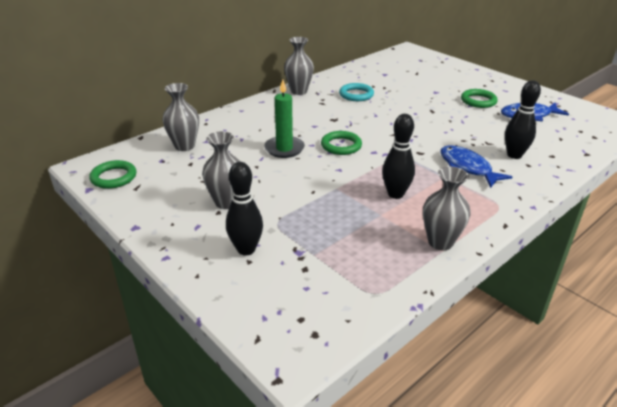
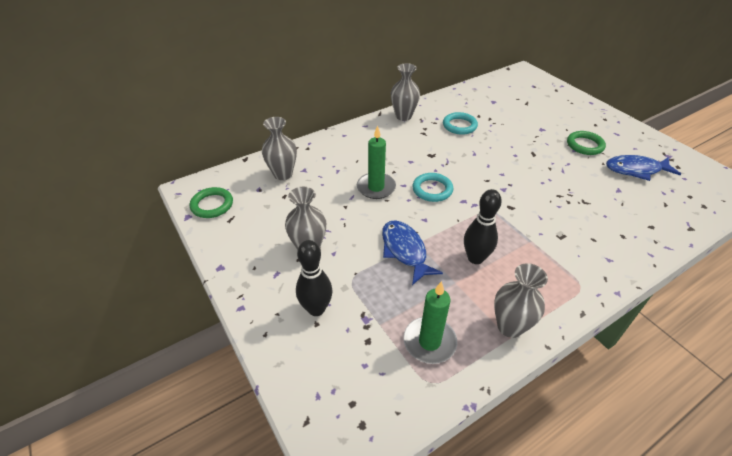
camera: 10 degrees right, 10 degrees up
green ring [321,131,362,155] -> turquoise ring [412,173,453,202]
blue fish [440,145,512,188] -> blue fish moved to [382,220,443,285]
black bowling pin [505,80,541,159] -> none
none -> green candle [403,281,457,364]

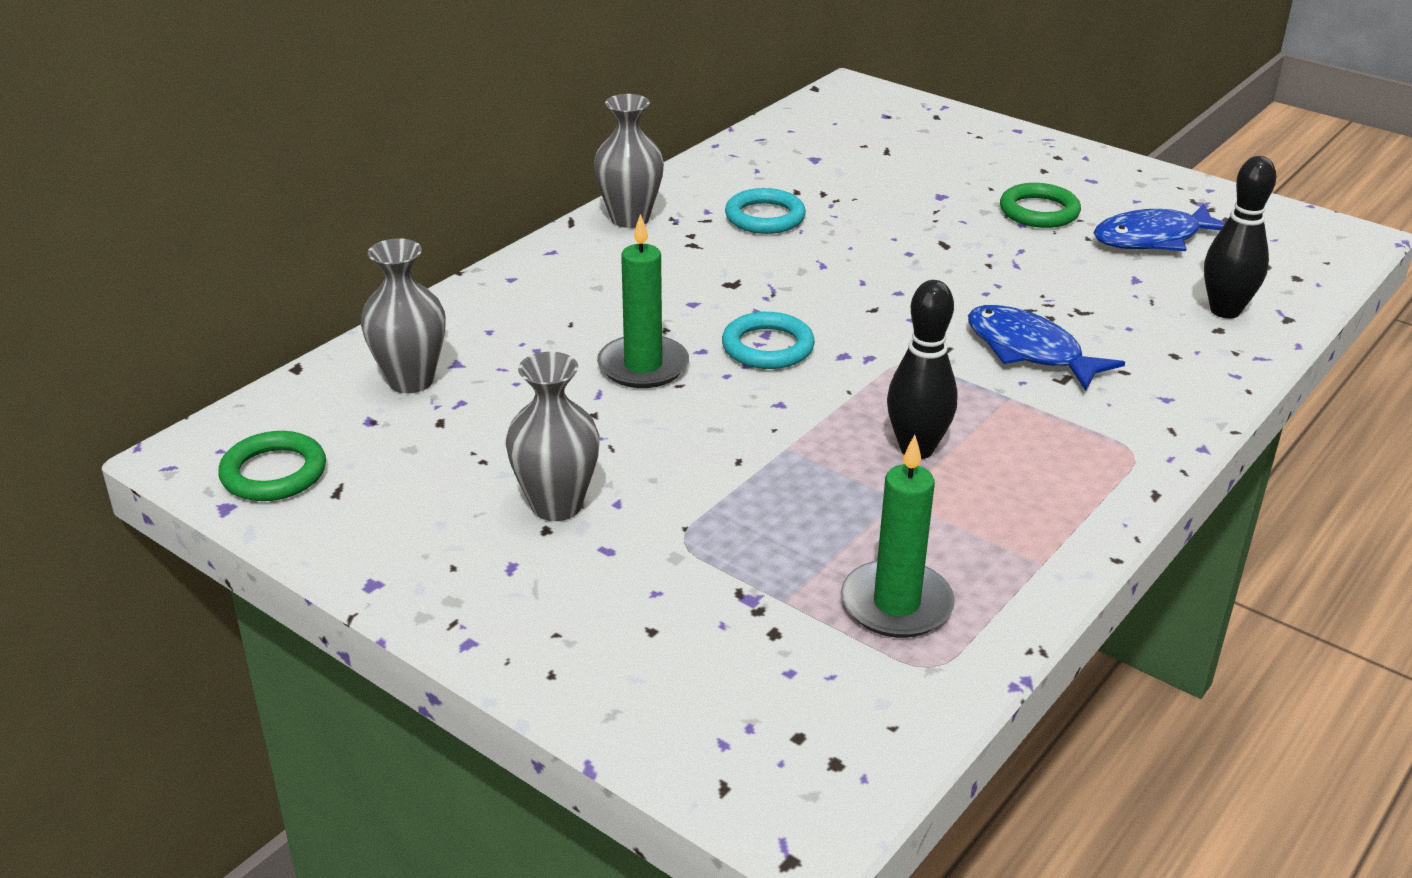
camera: 20 degrees left, 10 degrees down
black bowling pin [296,240,333,316] -> black bowling pin moved to [1204,156,1276,318]
blue fish [382,220,443,285] -> blue fish moved to [968,305,1125,391]
grey vase [494,263,548,338] -> none

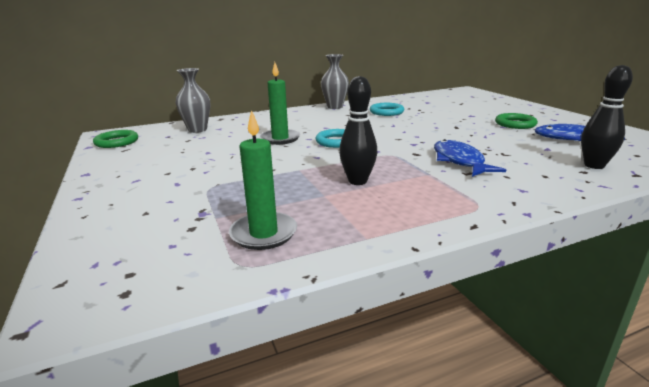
camera: 30 degrees right, 10 degrees down
grey vase [506,352,600,521] -> none

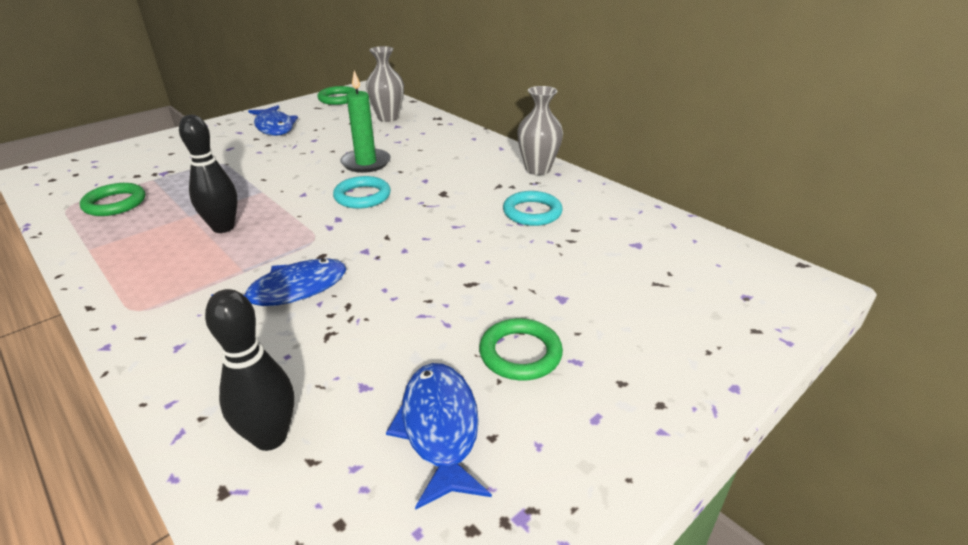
camera: 70 degrees right, 10 degrees up
green candle [229,110,297,250] -> green ring [80,183,145,216]
none -> blue fish [248,105,298,136]

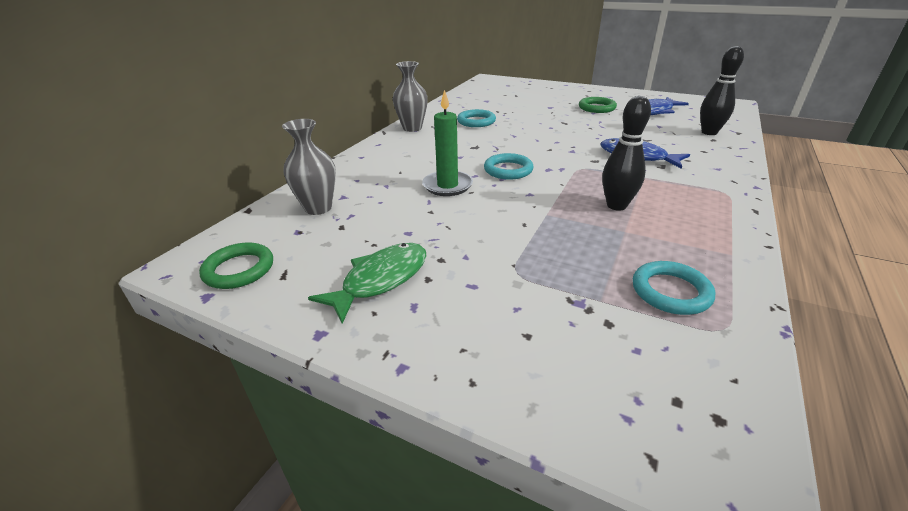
camera: 110 degrees left, 0 degrees up
green ring [80,183,145,216] -> turquoise ring [633,261,715,315]
blue fish [248,105,298,136] -> green fish [308,243,427,324]

